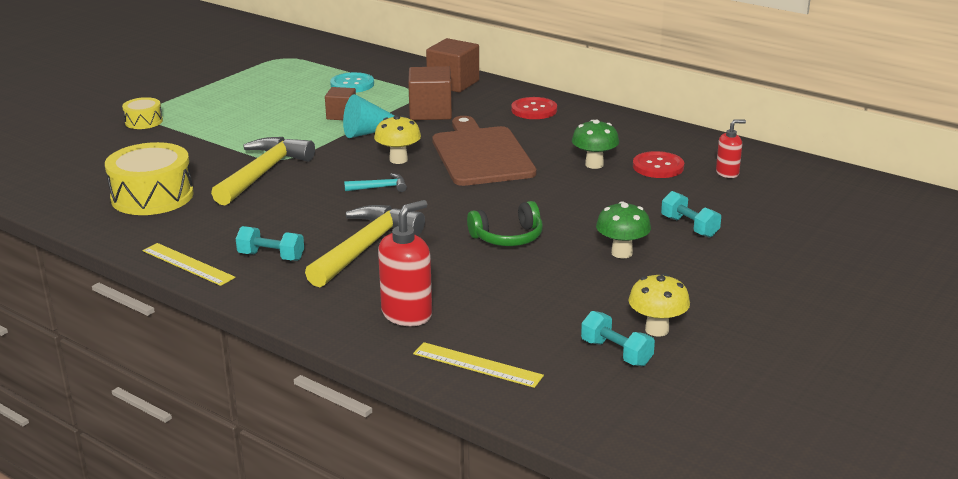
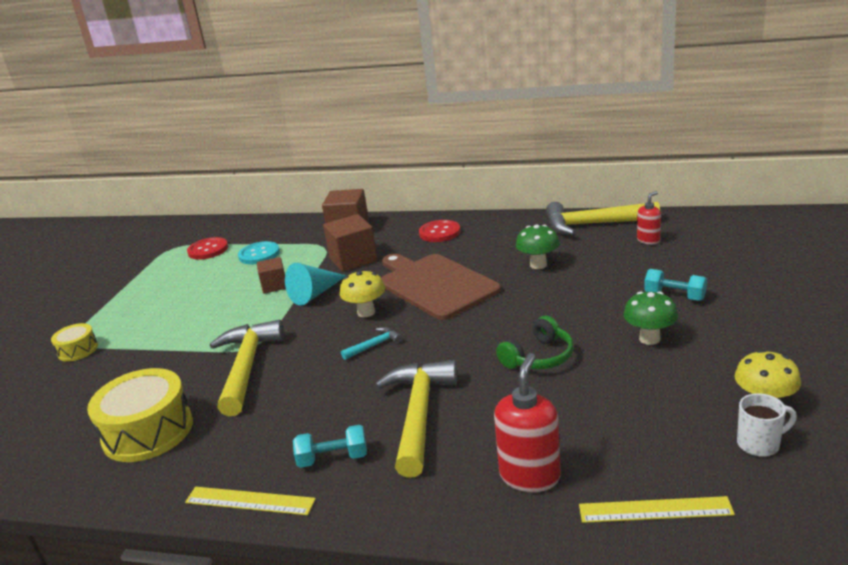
camera: 20 degrees left, 0 degrees up
turquoise dumbbell [581,311,655,366] -> white mug [737,393,797,457]
red button [633,151,684,178] -> red button moved to [187,237,228,260]
none -> yellow hammer [546,202,660,235]

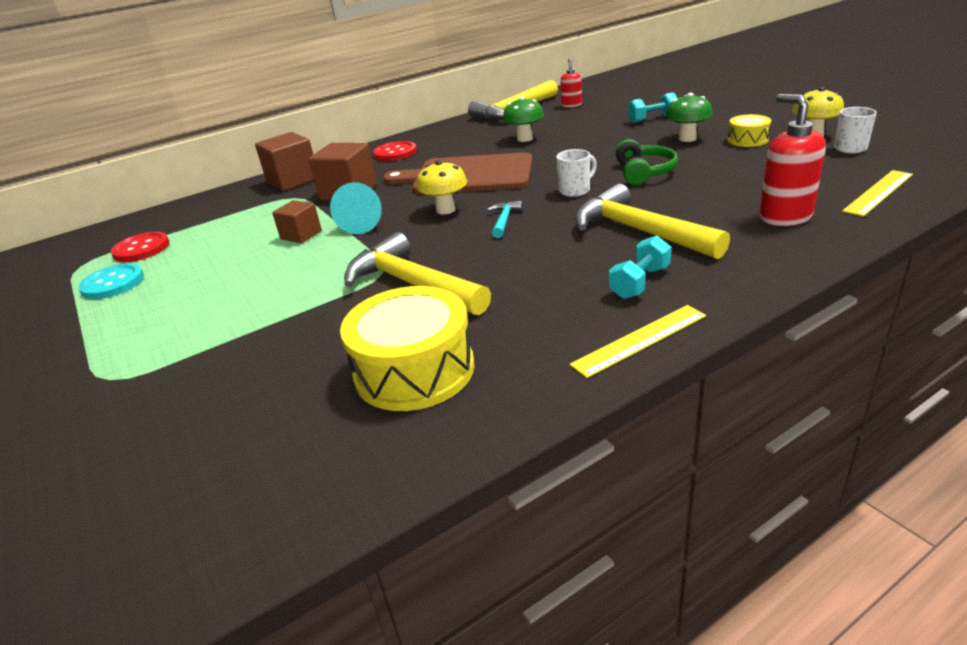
camera: 45 degrees left, 5 degrees up
yellow drum [51,323,98,362] -> yellow drum moved to [728,114,771,147]
turquoise button [238,241,280,265] -> turquoise button moved to [78,263,144,299]
none -> white mug [556,149,597,197]

